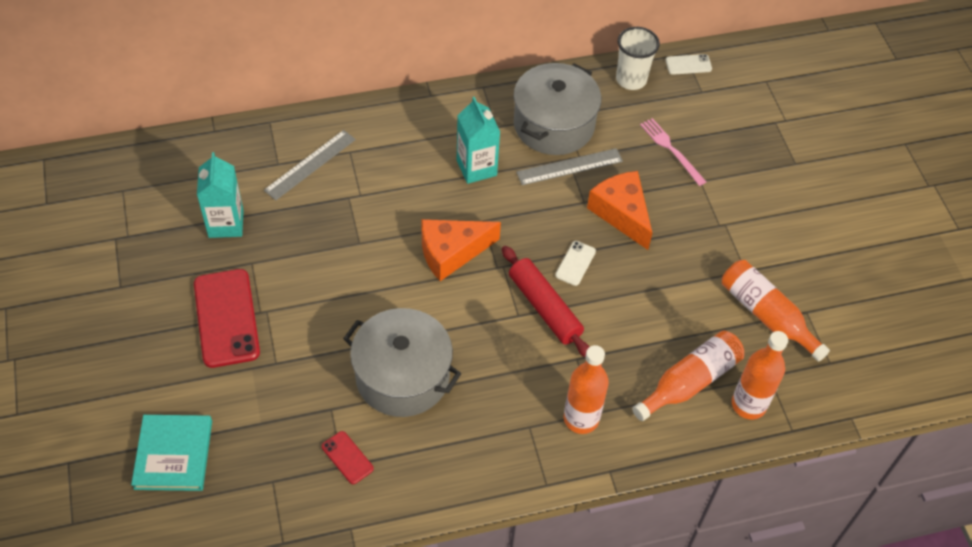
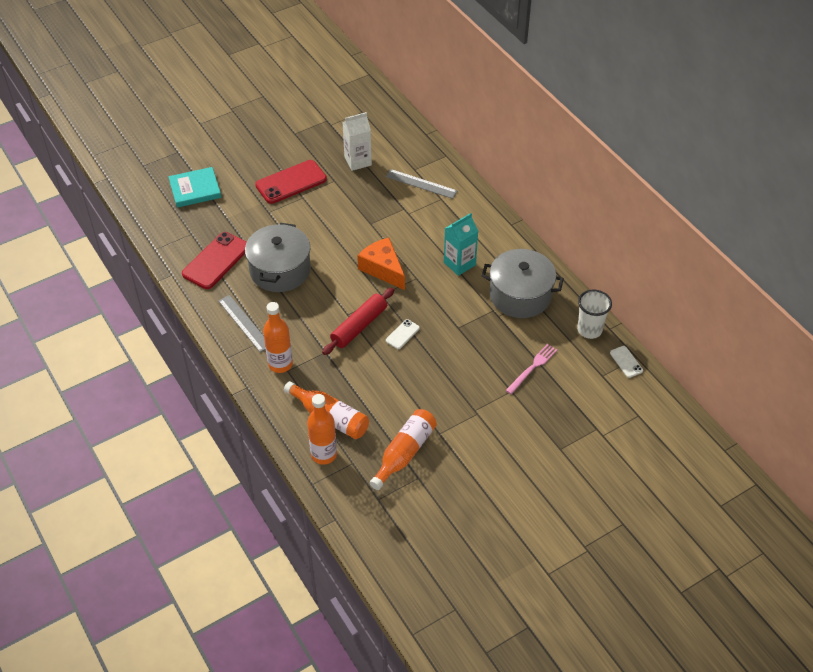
camera: 75 degrees right, 5 degrees down
turquoise carton [197,152,244,238] -> white carton [342,112,372,171]
red phone [322,431,374,484] -> red phone [182,232,247,289], size x2.08
grey ruler [516,148,623,185] -> grey ruler moved to [219,295,266,352]
white phone [555,241,596,286] -> white phone turned 60 degrees counterclockwise [386,319,420,349]
orange cheese [587,171,652,250] -> none

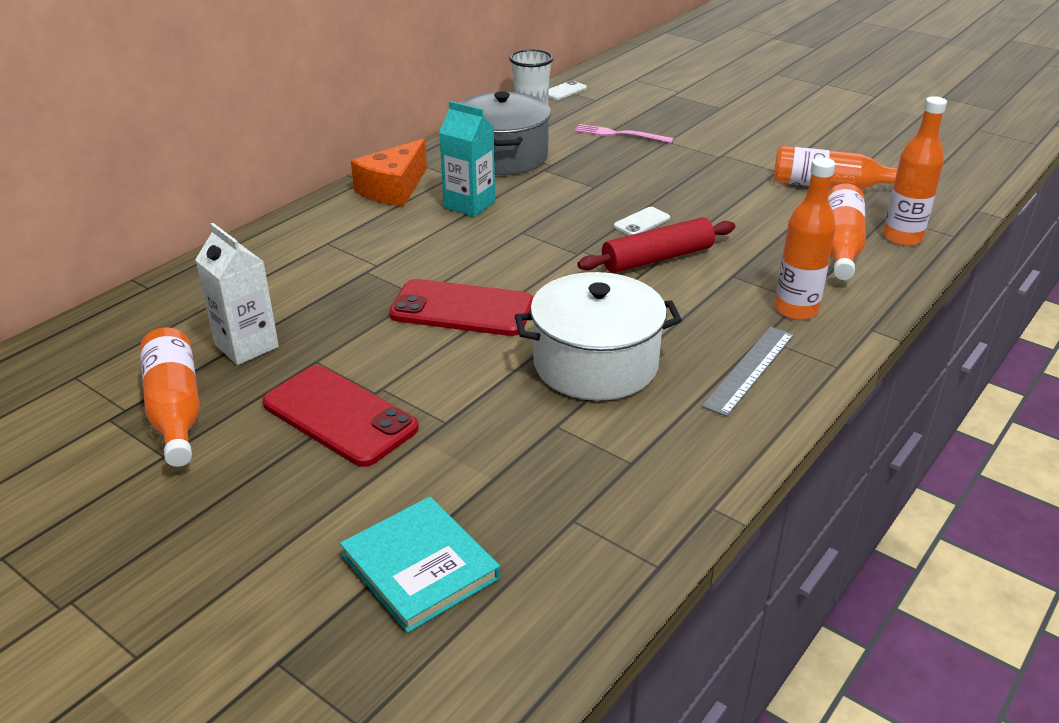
camera: 110 degrees left, 15 degrees down
red phone [182,232,247,289] -> red phone moved to [389,279,533,336]
grey pot [245,223,311,292] -> white pot [515,272,682,401]
red rolling pin [322,288,394,355] -> red rolling pin turned 45 degrees counterclockwise [577,217,735,273]
orange cheese [357,238,405,290] -> orange cheese moved to [351,139,427,206]
grey ruler [386,169,457,199] -> none
white phone [386,319,420,349] -> white phone turned 60 degrees counterclockwise [614,207,670,235]
none -> orange bottle [140,327,200,467]

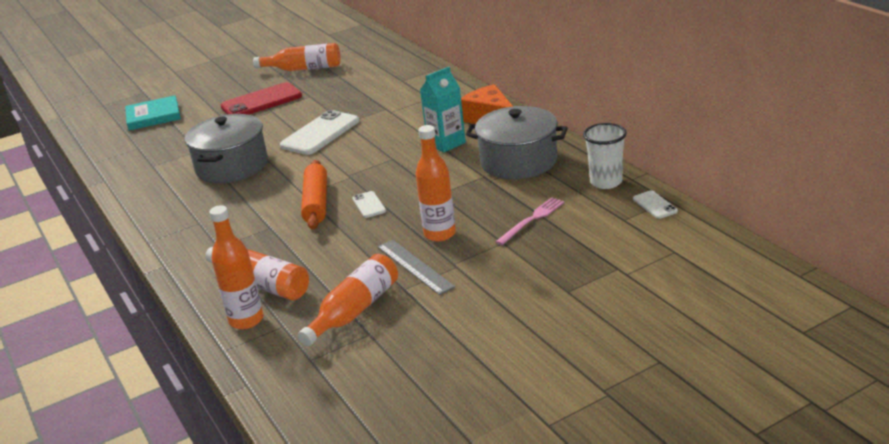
camera: 115 degrees right, 5 degrees down
white carton [195,223,279,365] -> none
red phone [389,279,533,336] -> white phone [280,110,359,155]
white pot [515,272,682,401] -> grey pot [185,114,268,183]
red rolling pin [577,217,735,273] -> orange rolling pin [301,160,327,230]
grey ruler [702,326,794,417] -> grey ruler moved to [377,240,455,295]
orange bottle [775,157,836,320] -> orange bottle moved to [415,125,456,242]

